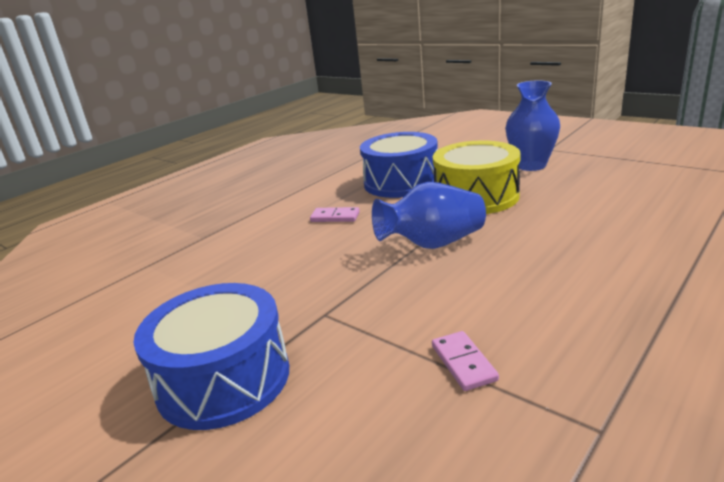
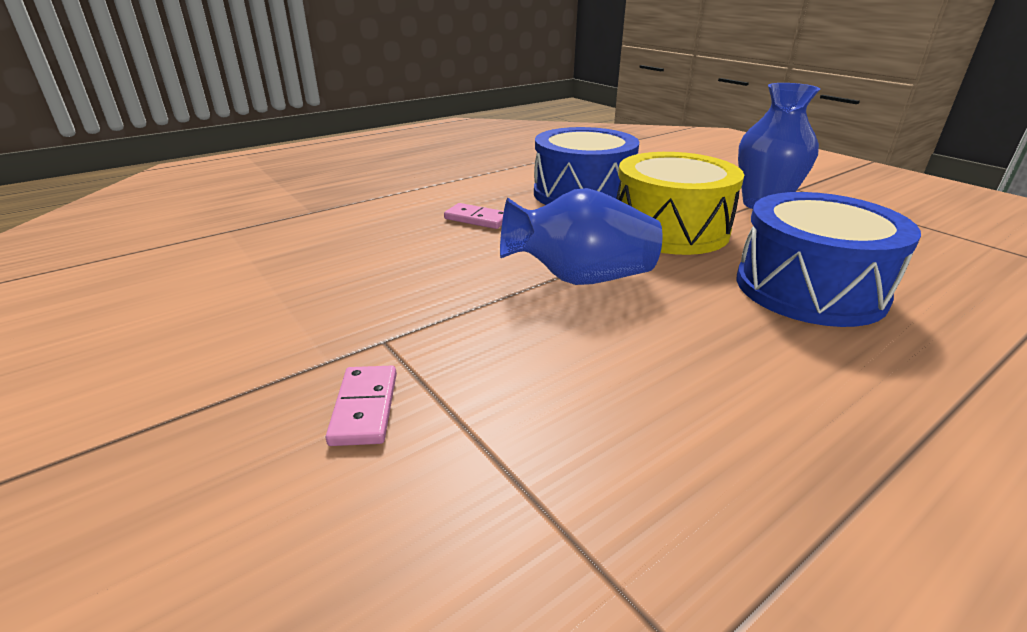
camera: 10 degrees right, 5 degrees up
blue drum [133,283,289,430] -> blue drum moved to [737,192,921,327]
pink domino [432,331,499,391] -> pink domino moved to [326,366,397,446]

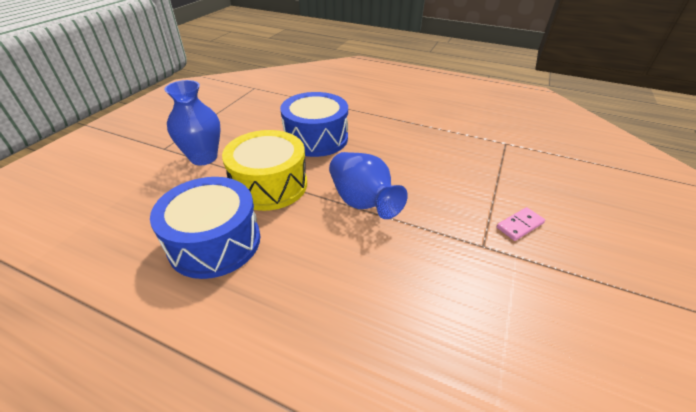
camera: 120 degrees left, 10 degrees up
pink domino [444,203,504,229] -> none

